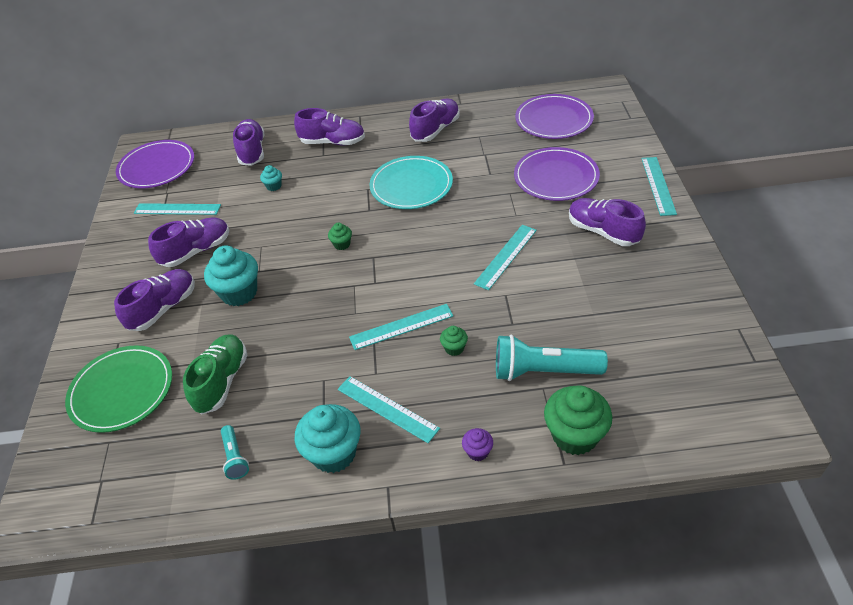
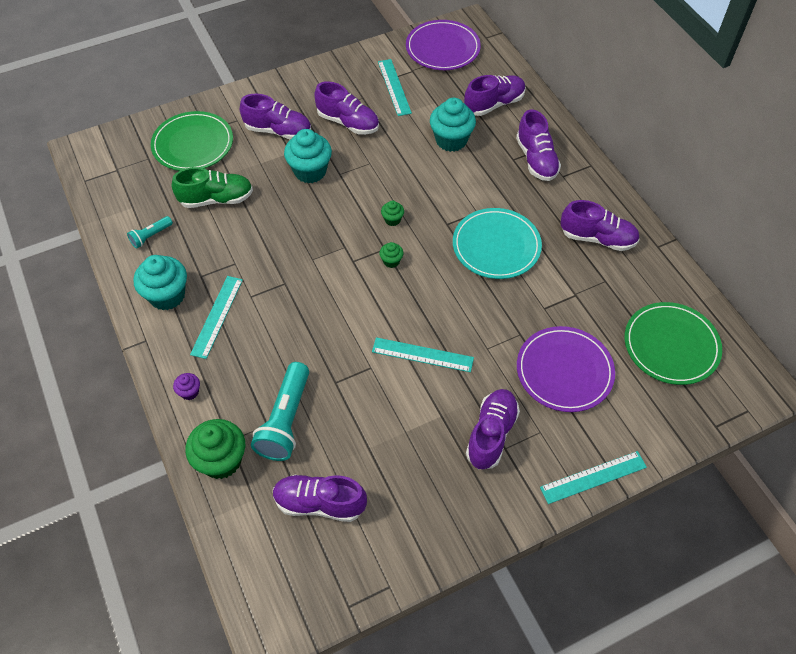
camera: 65 degrees right, 10 degrees up
turquoise cupcake [260,165,282,191] -> turquoise cupcake [430,98,476,152], size x2.10
turquoise ruler [349,304,454,350] -> none
green cupcake [440,326,468,356] -> green cupcake moved to [379,242,404,268]
turquoise flashlight [496,334,608,381] -> turquoise flashlight turned 150 degrees counterclockwise [251,362,309,461]
purple plate [515,94,594,139] -> green plate [625,302,722,385]
none -> purple shoe [273,475,367,522]

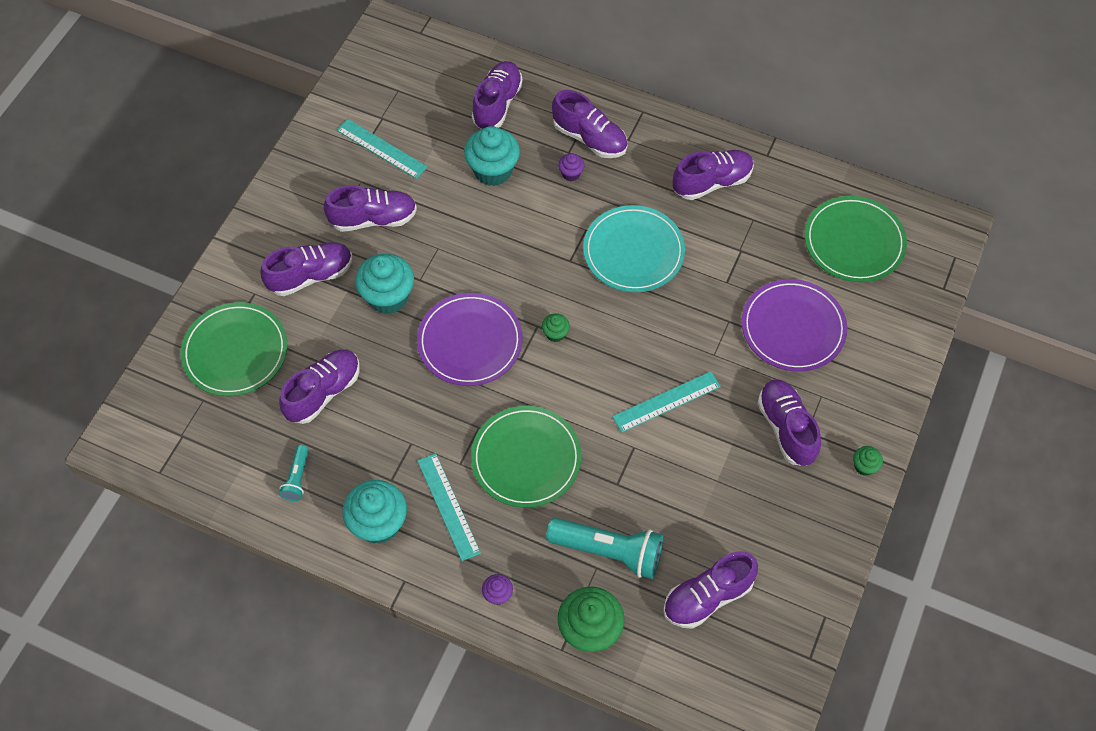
camera: 40 degrees left, 5 degrees up
green shoe [172,167,253,208] -> purple shoe [279,349,360,424]
turquoise flashlight [251,362,309,461] -> turquoise flashlight turned 45 degrees counterclockwise [546,518,663,579]
green cupcake [381,201,404,226] -> green cupcake moved to [853,446,883,476]
purple plate [406,20,481,70] -> purple plate moved to [417,293,523,386]
turquoise ruler [540,451,647,504] -> none
none -> green plate [471,406,581,508]
none -> purple cupcake [558,153,585,181]

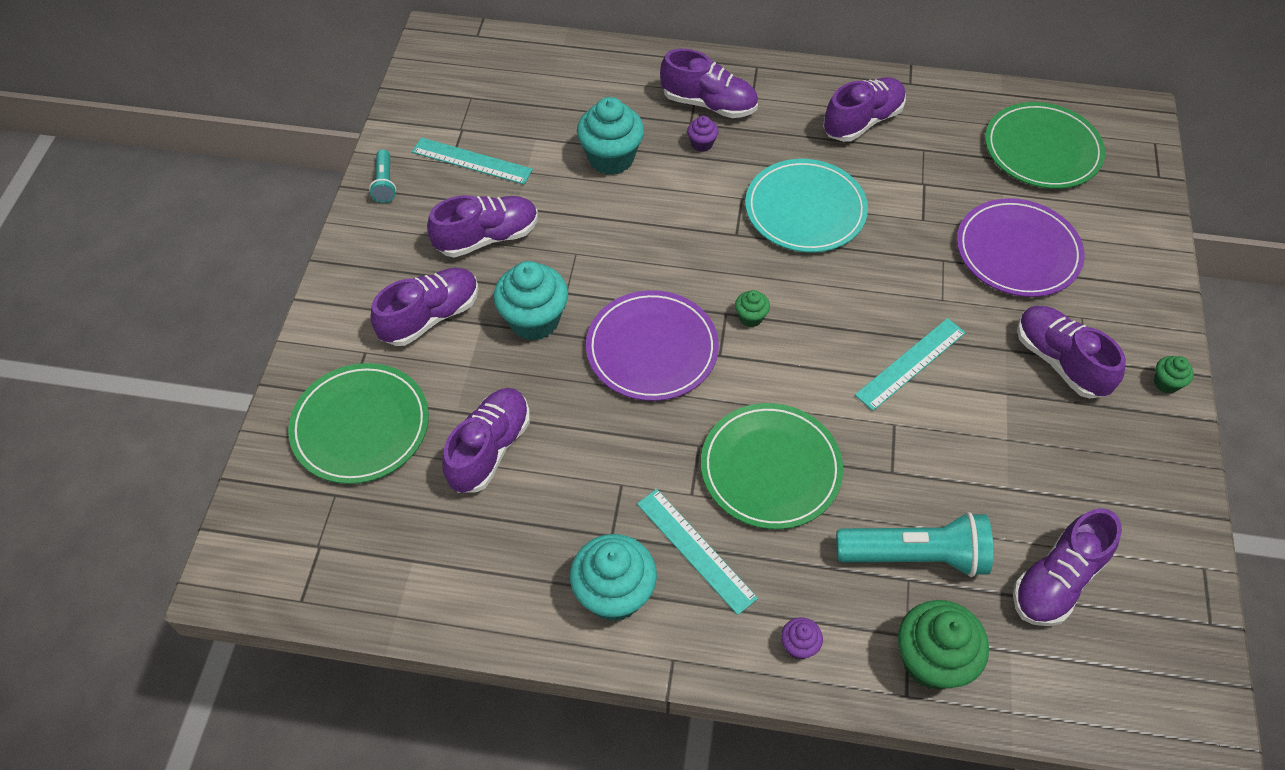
camera: 15 degrees left, 5 degrees down
turquoise flashlight [279,445,309,501] -> turquoise flashlight moved to [369,149,396,203]
purple shoe [472,61,523,129] -> none

